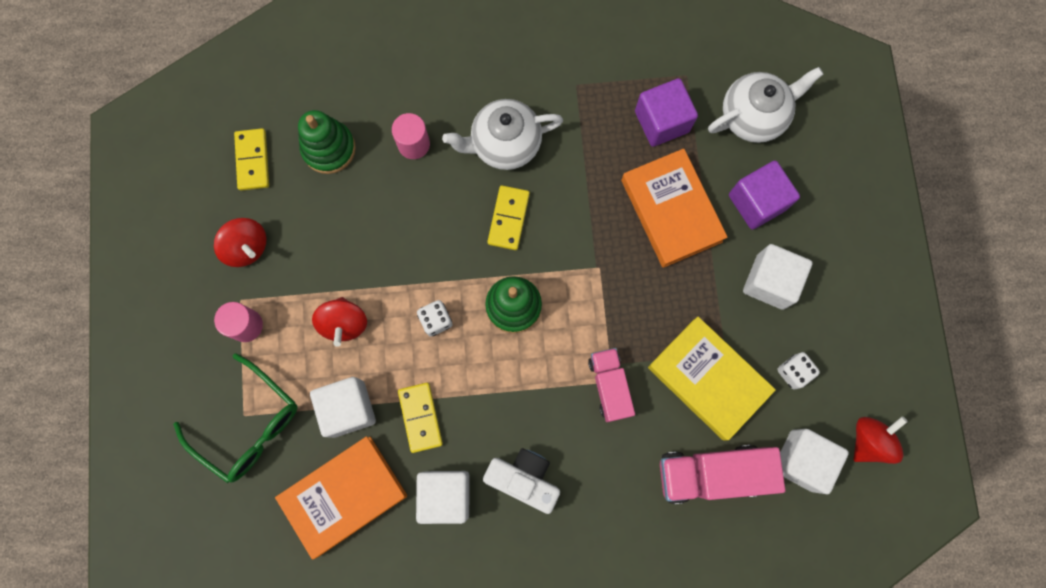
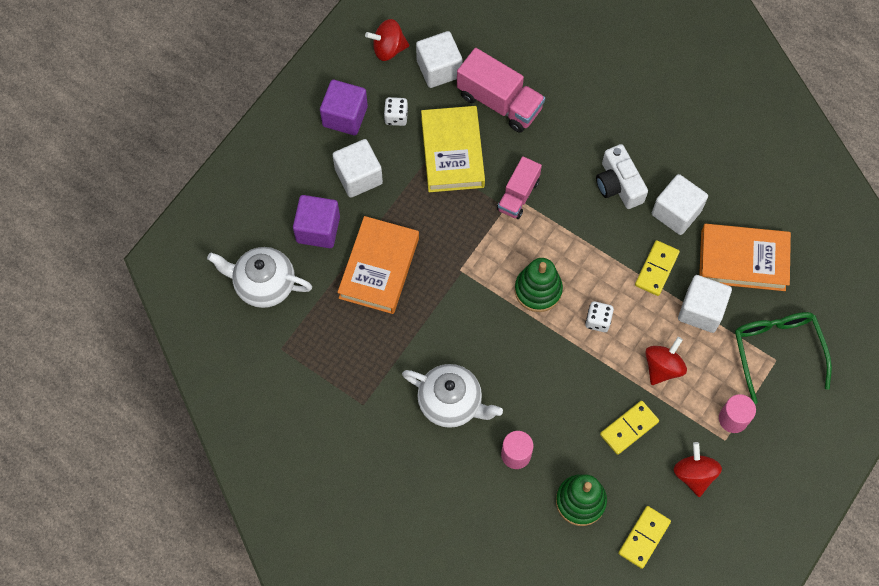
camera: 140 degrees left, 10 degrees down
yellow domino [487,186,530,250] -> yellow domino moved to [600,401,659,455]
purple cube [635,78,698,147] -> purple cube moved to [320,80,368,135]

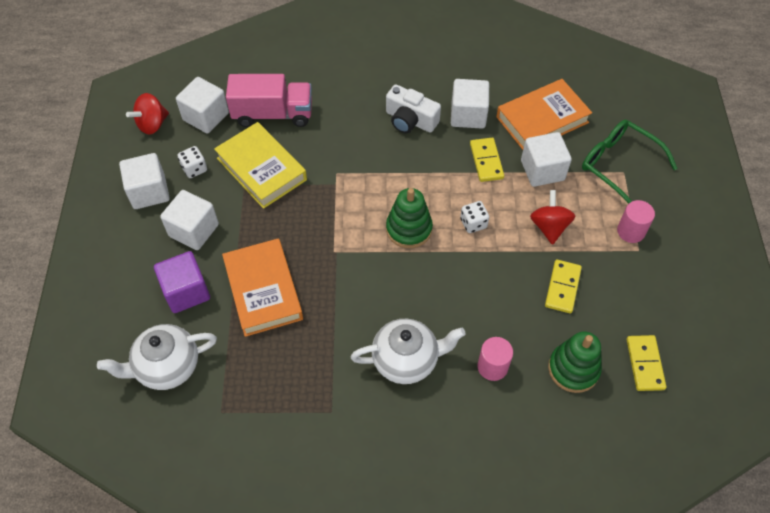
camera: 35 degrees left, 10 degrees down
purple cube [320,80,368,135] -> white cube [119,153,170,209]
pink truck [497,156,542,219] -> none
red spinning top [674,442,722,497] -> none

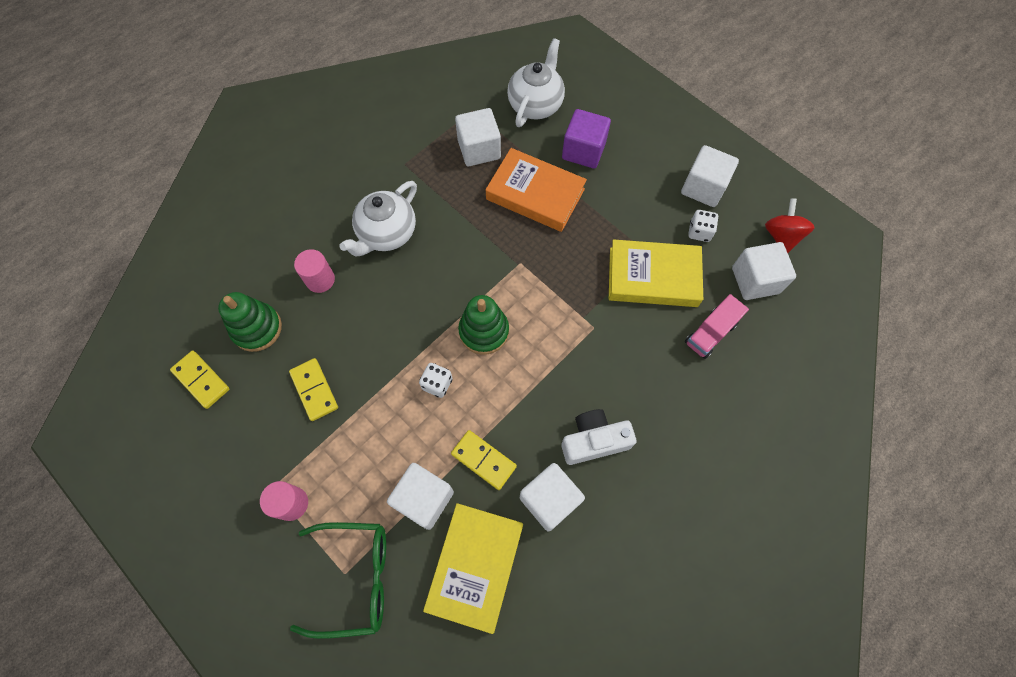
camera: 135 degrees right, 10 degrees up
white cube [160,190,219,250] -> white cube moved to [455,108,501,166]
pink truck [226,74,312,127] -> pink truck [685,294,749,359], size x0.64
orange book [496,79,592,150] -> yellow book [423,503,523,634]
red spinning top [530,190,575,245] -> none

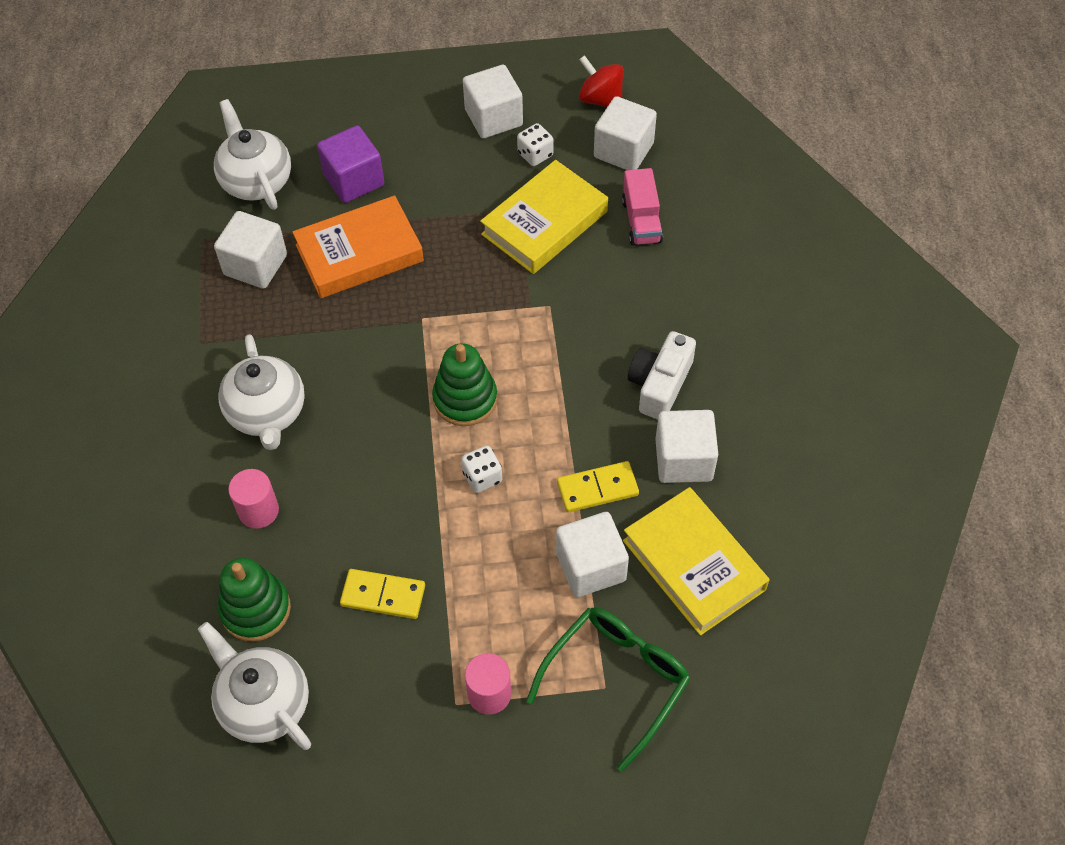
camera: 50 degrees left, 10 degrees down
yellow domino [170,351,229,409] -> white teapot [198,622,311,750]

